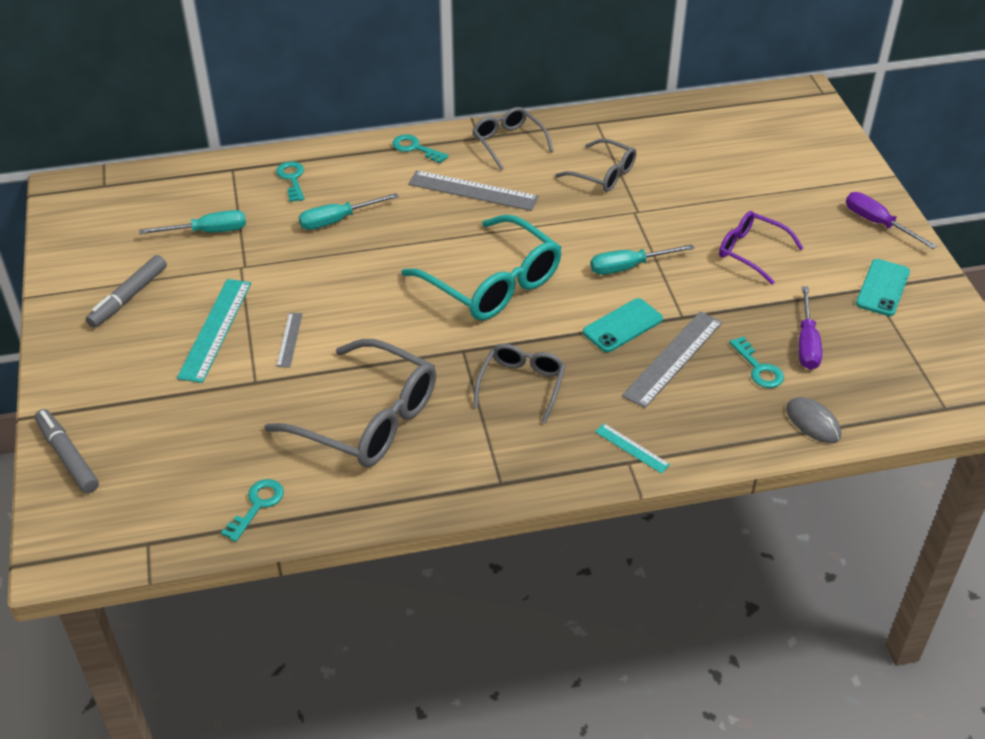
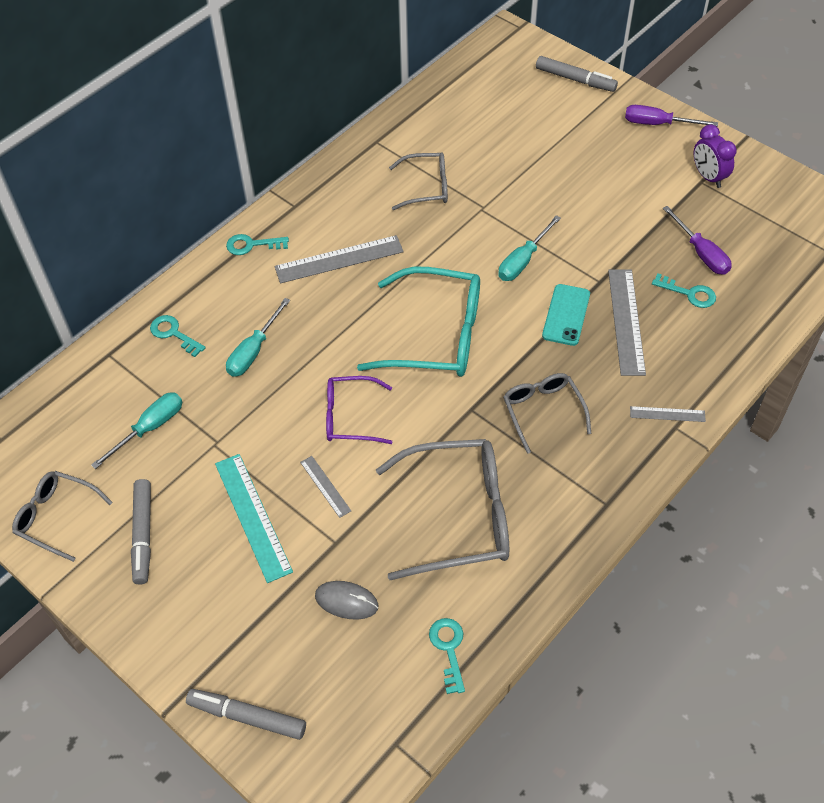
camera: 35 degrees left, 10 degrees up
grey glasses [472,107,554,170] -> grey glasses moved to [12,471,113,562]
turquoise ruler [595,423,671,474] -> grey ruler [630,406,706,422]
purple glasses [719,211,804,285] -> purple glasses moved to [326,376,393,444]
grey mouse [786,397,841,443] -> grey mouse moved to [315,581,379,620]
turquoise phone [856,259,910,316] -> purple clock [694,124,737,188]
none -> grey marker [536,56,618,92]

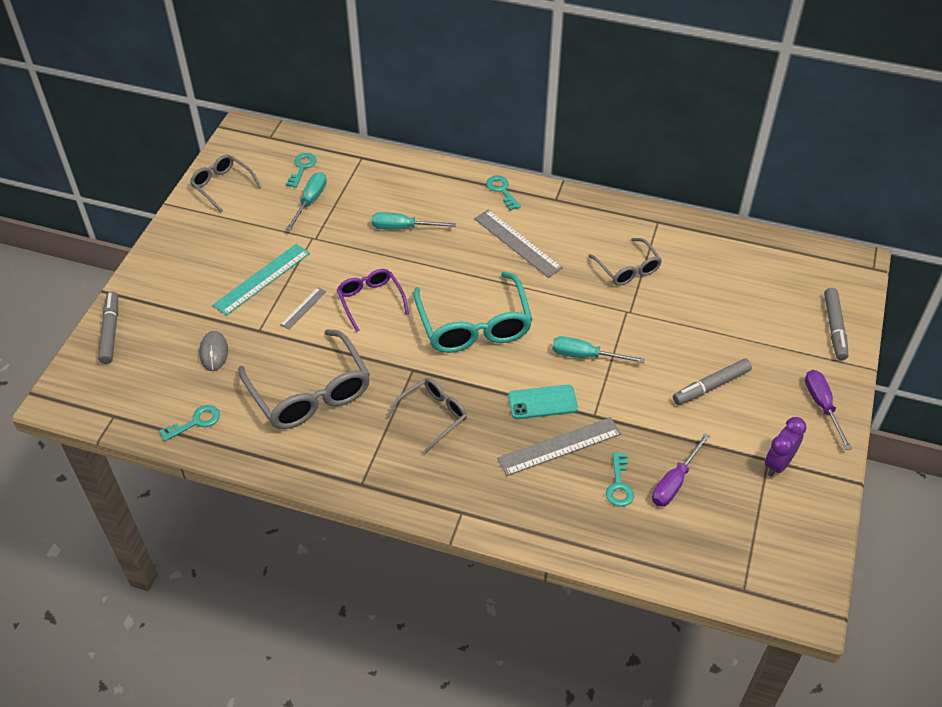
camera: 65 degrees right, 5 degrees down
grey glasses [12,471,113,562] -> grey glasses turned 45 degrees counterclockwise [190,155,262,212]
turquoise screwdriver [91,392,182,469] -> turquoise screwdriver turned 90 degrees counterclockwise [286,172,327,231]
grey marker [131,479,151,584] -> grey marker moved to [673,358,752,405]
turquoise key [150,315,206,357] -> turquoise key moved to [286,153,317,188]
grey ruler [630,406,706,422] -> none

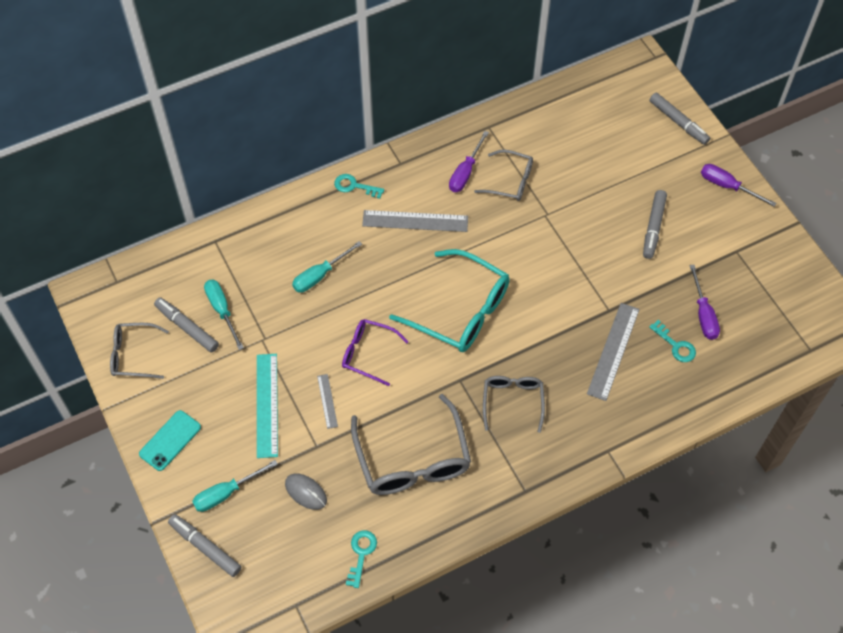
camera: 45 degrees left, 10 degrees up
grey glasses [238,329,370,429] -> grey glasses turned 60 degrees clockwise [351,394,471,495]
turquoise key [286,153,317,188] -> none
turquoise phone [508,385,578,419] -> turquoise phone moved to [139,410,201,471]
turquoise screwdriver [552,336,645,363] -> turquoise screwdriver moved to [192,460,278,512]
purple clock [765,417,807,477] -> none
none -> grey marker [154,297,219,352]
none -> purple screwdriver [449,131,489,192]

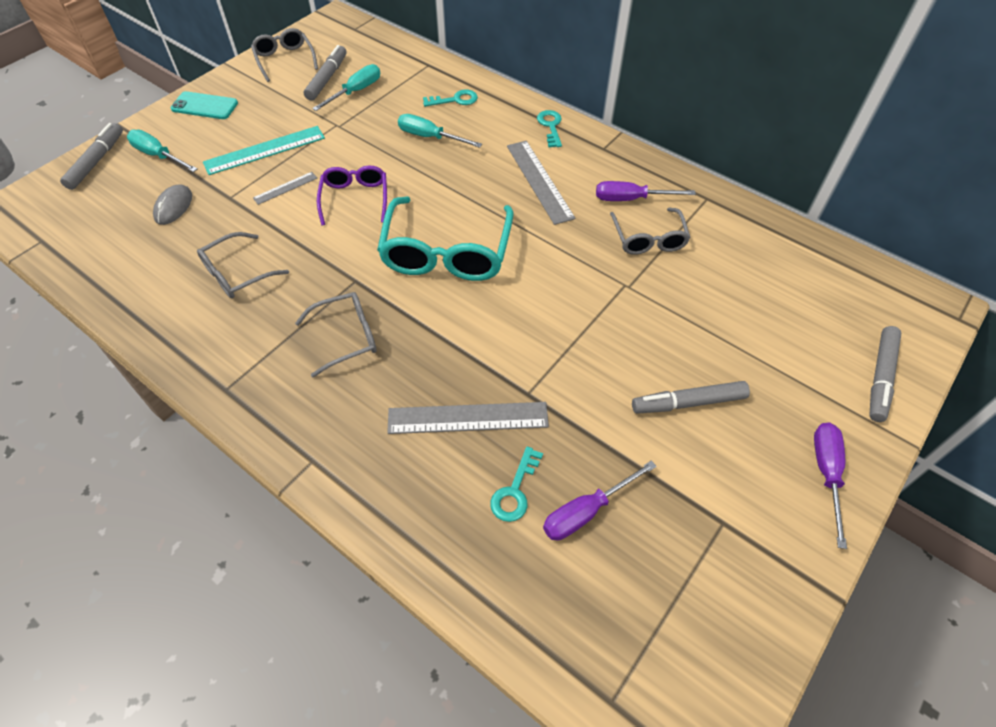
camera: 65 degrees right, 5 degrees down
turquoise key [346,530,377,588] -> turquoise key moved to [423,89,478,107]
grey glasses [351,394,471,495] -> grey glasses [197,232,289,298], size x0.57

